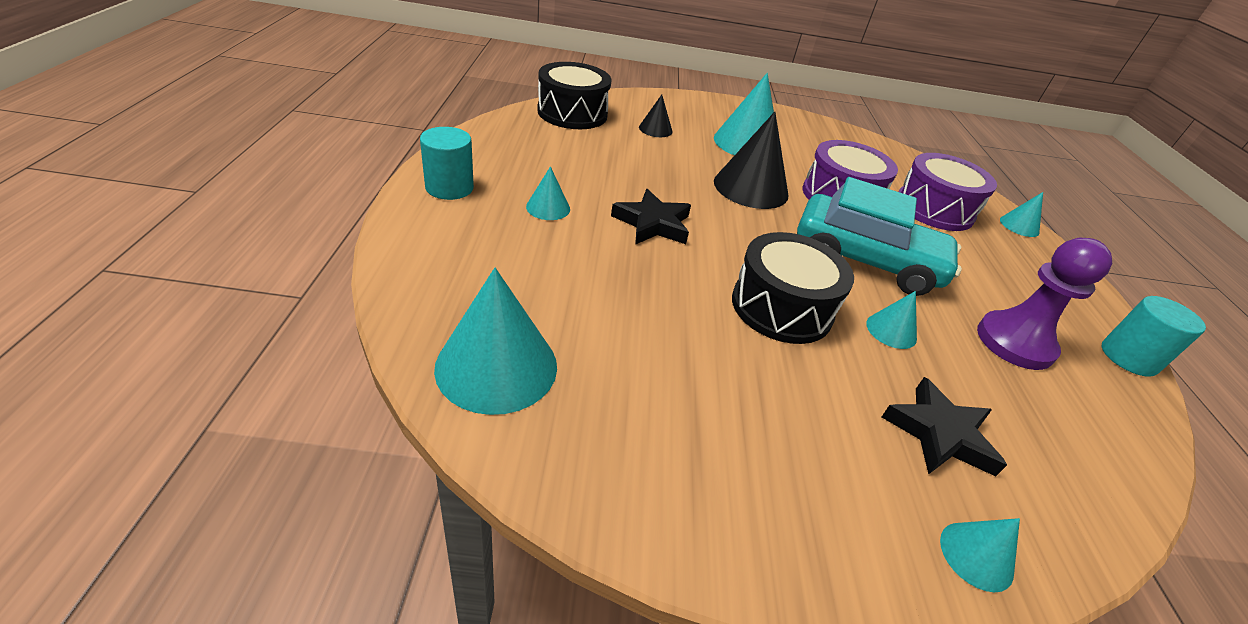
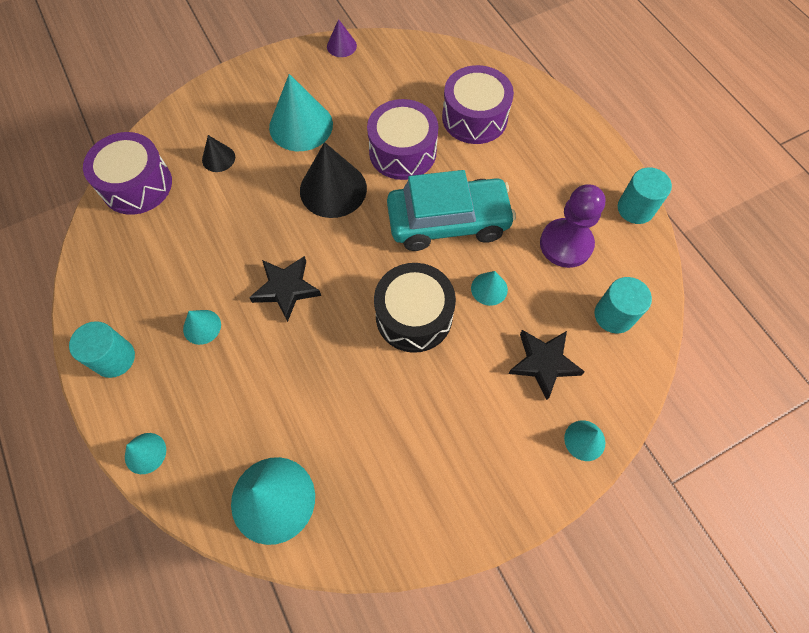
camera: 25 degrees left, 25 degrees up
black drum [537,62,611,129] -> purple drum [83,132,172,215]
turquoise cone [1000,192,1043,237] -> turquoise cone moved to [125,433,166,474]
none -> purple cone [327,19,357,57]
none -> turquoise cylinder [594,277,652,333]

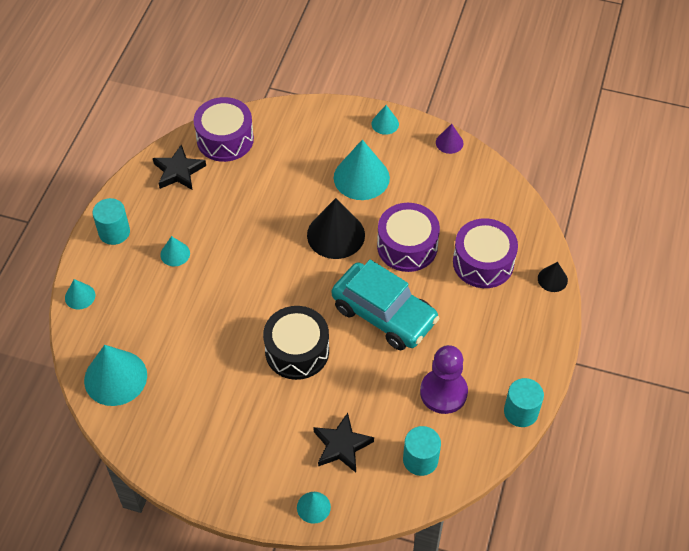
camera: 45 degrees right, 10 degrees down
black cone [202,135,235,172] -> black cone moved to [538,262,568,292]
black star [249,256,321,322] -> black star moved to [153,145,206,190]
turquoise cone [471,271,508,306] -> turquoise cone moved to [372,105,399,135]

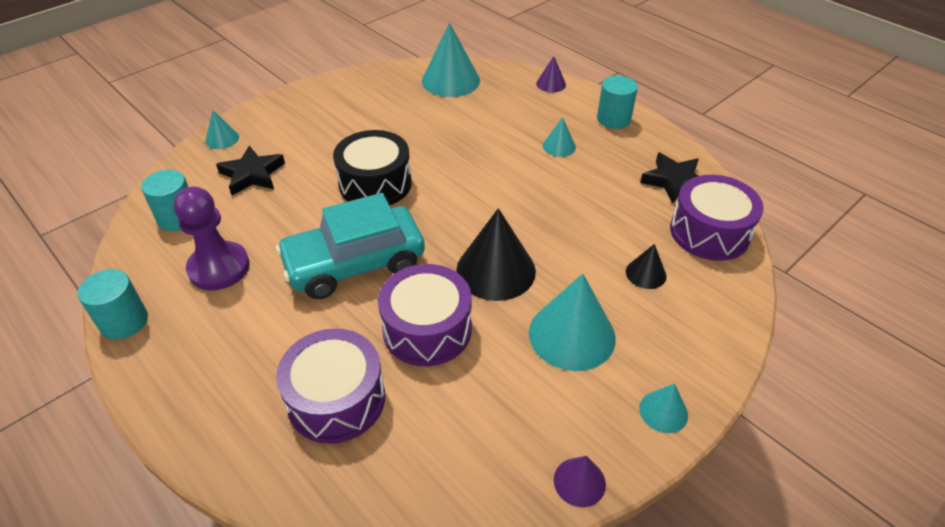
camera: 120 degrees right, 10 degrees down
turquoise cone [65,279,95,310] -> purple cone [536,56,566,92]
black cone [538,262,568,292] -> black cone moved to [626,244,667,289]

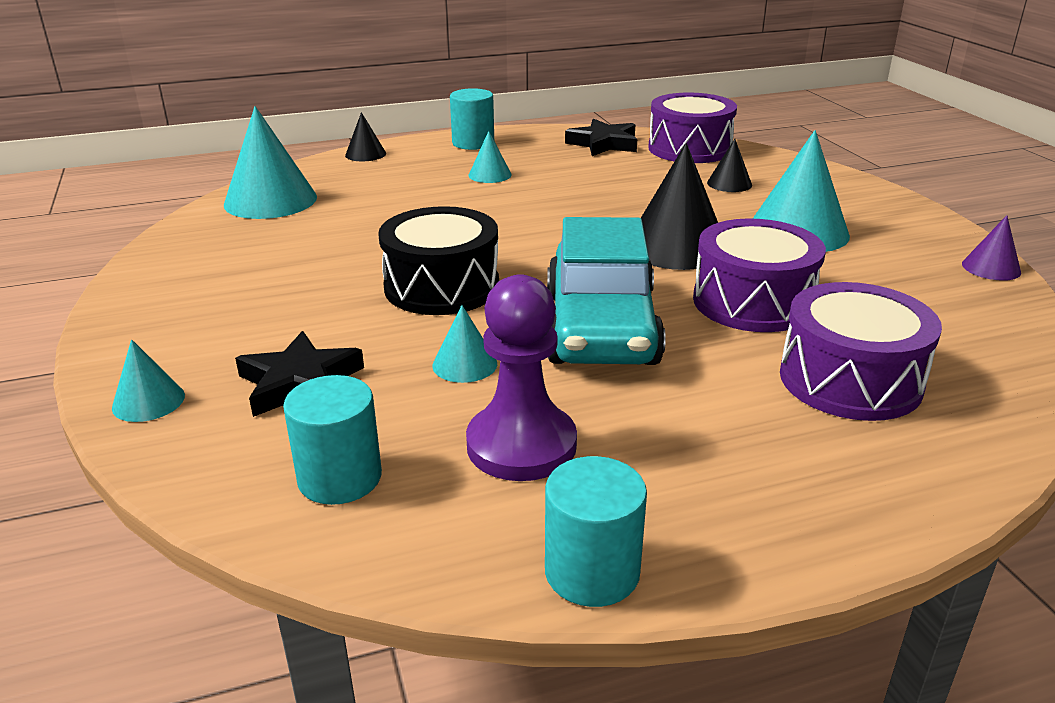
camera: 65 degrees left, 15 degrees down
purple cone [536,56,566,92] -> black cone [345,112,386,161]
turquoise cone [639,383,688,433] -> turquoise cone moved to [433,305,497,383]

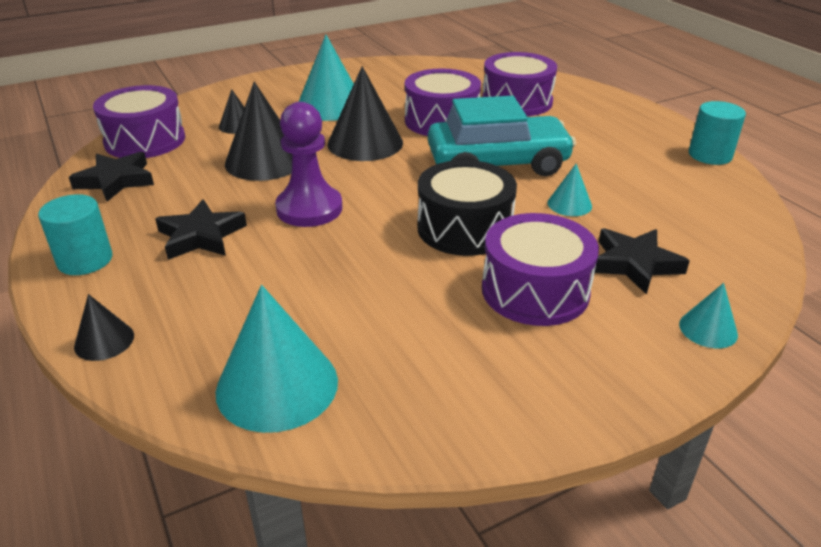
camera: 100 degrees left, 5 degrees up
turquoise cylinder [283,375,382,505] -> none
purple pawn [466,274,577,481] -> purple pawn moved to [275,102,342,227]
turquoise cone [469,131,512,183] -> black star [155,199,247,260]
purple cone [962,215,1021,281] -> none
none -> black cone [225,82,292,181]
none -> purple drum [482,213,599,326]

